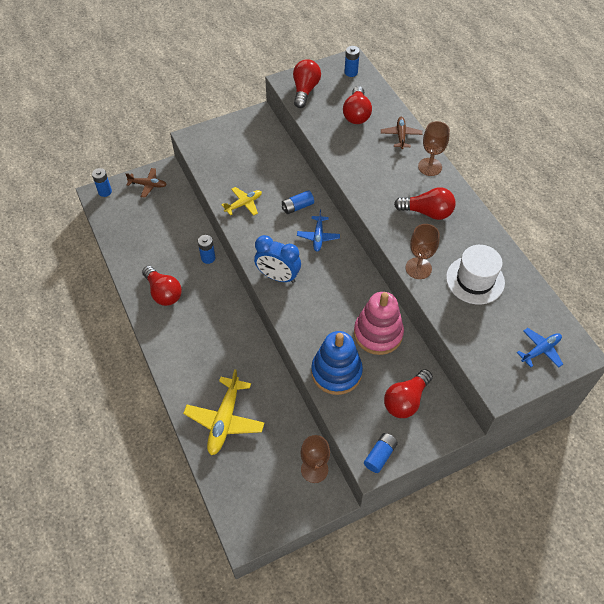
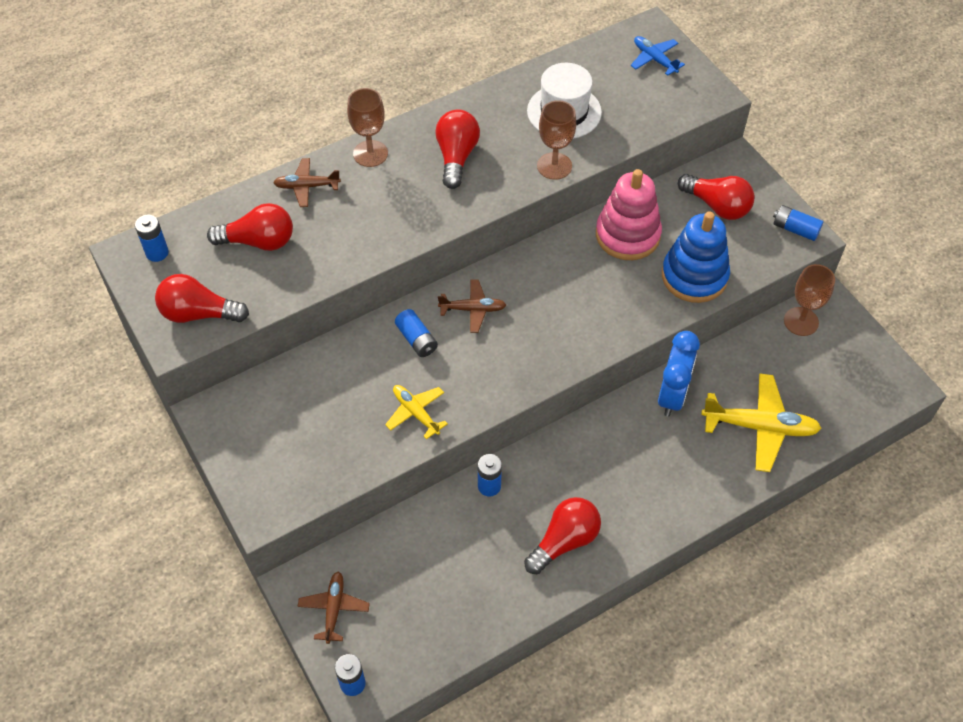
camera: 95 degrees left, 0 degrees up
blue clock [254,235,301,283] -> blue clock moved to [658,331,700,417]
blue plane [297,209,340,252] -> brown plane [438,279,506,333]

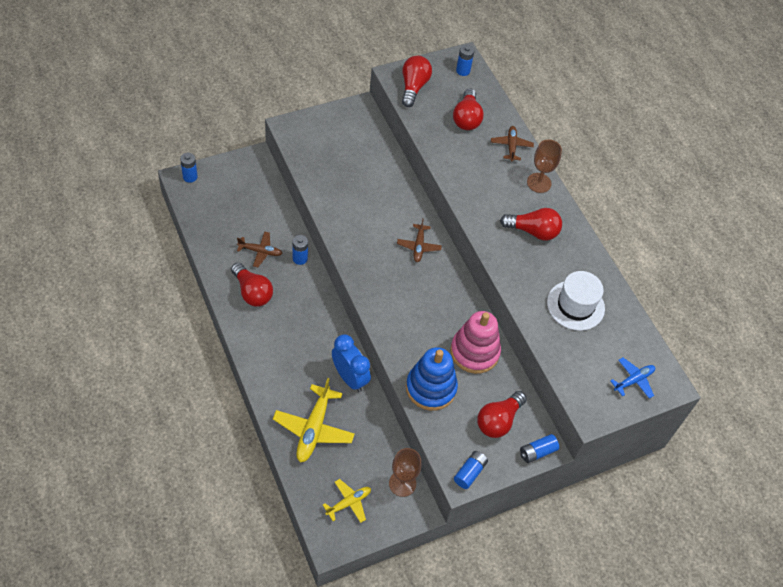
camera: 90 degrees right, 0 degrees up
brown plane [298,571,370,644] -> brown plane moved to [237,231,282,267]
yellow plane [385,385,448,439] -> yellow plane moved to [323,479,371,523]
blue battery [395,309,438,357] -> blue battery moved to [520,434,559,463]
brown goblet [537,100,576,180] -> none
blue clock [658,331,700,417] -> blue clock turned 150 degrees counterclockwise [332,334,371,392]

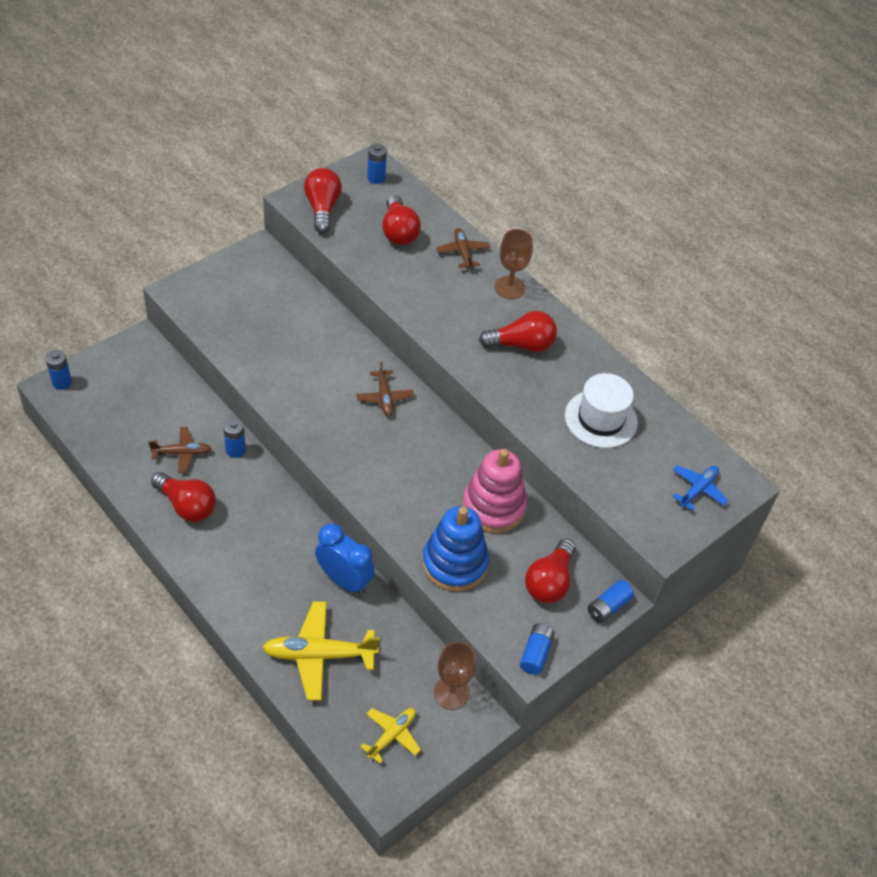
camera: 15 degrees left, 5 degrees down
yellow plane [273,378,355,463] -> yellow plane turned 90 degrees clockwise [262,601,380,701]

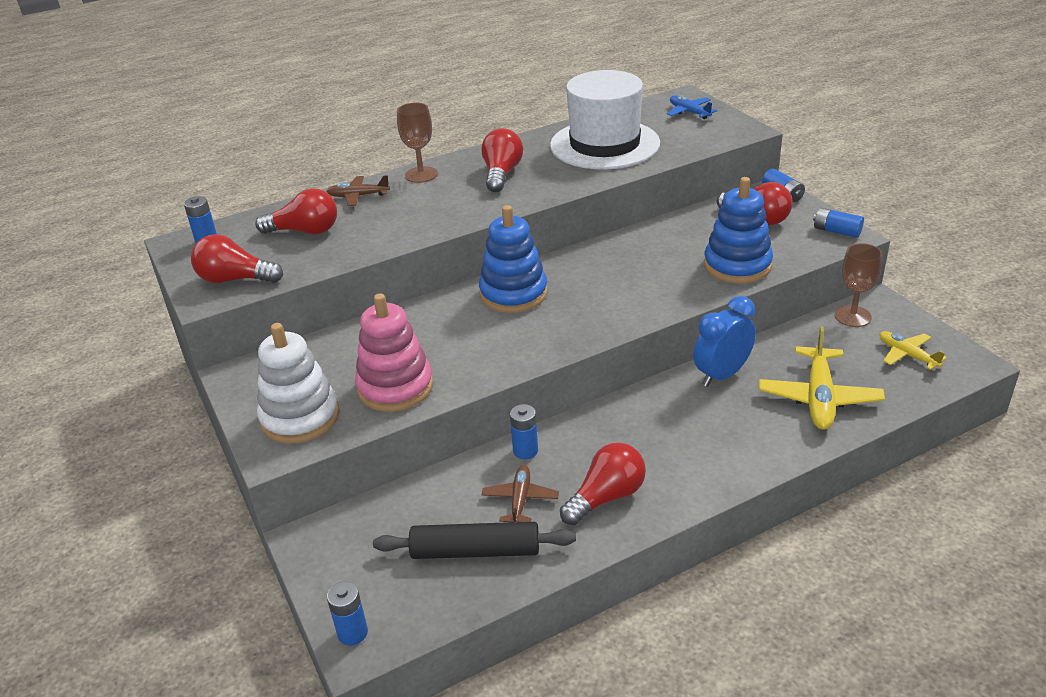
camera: 70 degrees left, 15 degrees down
brown plane [356,361,414,416] -> blue stacking toy [479,205,548,313]
pink stacking toy [462,449,527,533] -> pink stacking toy moved to [355,293,433,412]
white hat [565,373,638,448] -> white hat [550,70,660,170], size x1.57
none -> white stacking toy [257,323,340,444]
none -> black rolling pin [373,522,576,559]

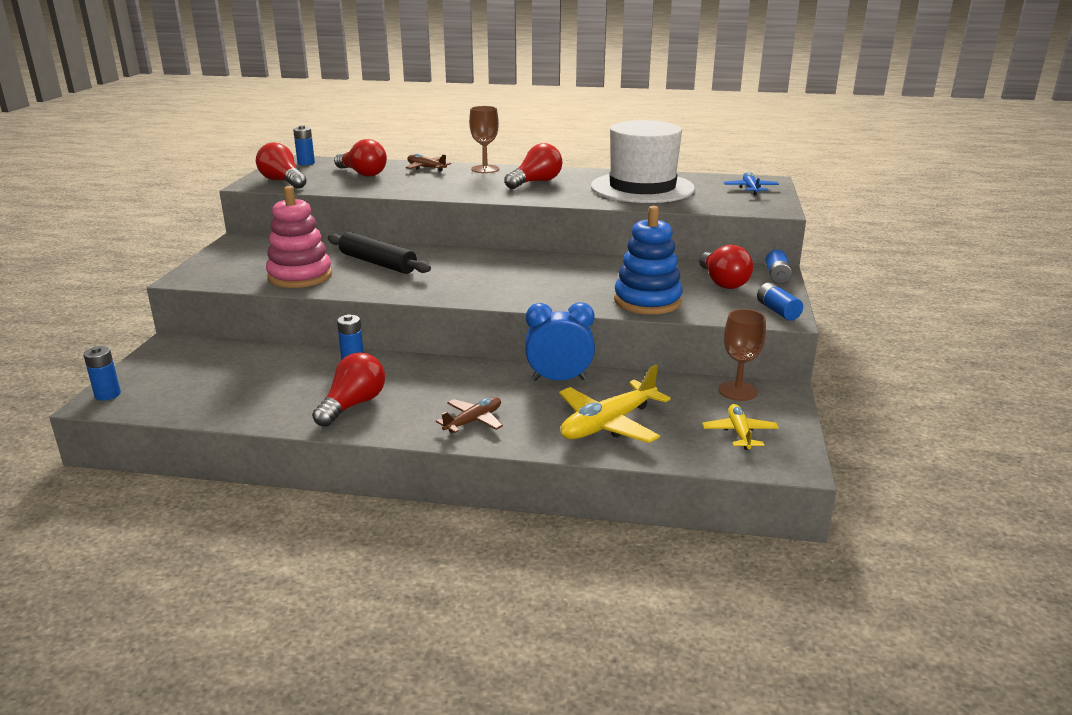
camera: 35 degrees right, 10 degrees down
white stacking toy [257,323,340,444] -> none
black rolling pin [373,522,576,559] -> black rolling pin moved to [328,232,431,274]
blue stacking toy [479,205,548,313] -> none
brown plane [481,465,559,522] -> brown plane moved to [436,397,503,433]
red light bulb [560,442,646,525] -> red light bulb turned 60 degrees counterclockwise [312,352,385,427]

